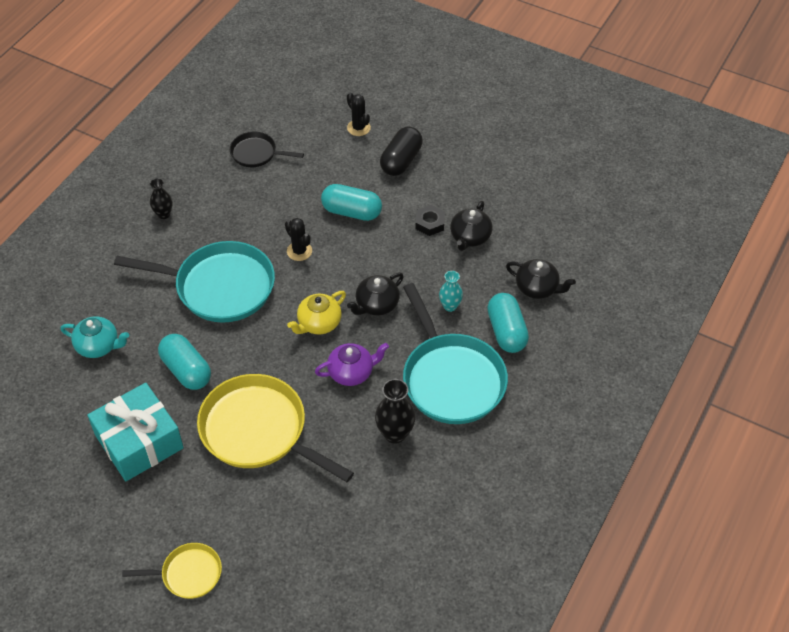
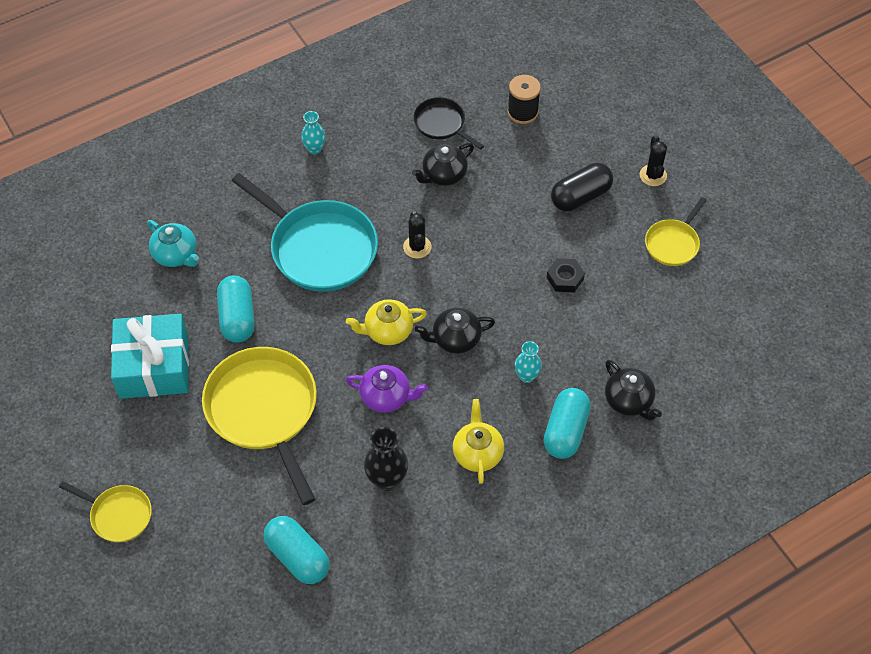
camera: 30 degrees right, 5 degrees up
black vase [150,178,173,219] -> turquoise vase [301,111,326,154]
turquoise capsule [321,184,382,221] -> turquoise capsule moved to [264,516,330,584]
black cactus [347,92,371,136] -> black cactus moved to [640,135,667,186]
turquoise pan [403,283,508,424] -> yellow teapot [453,399,504,484]
black teapot [450,201,492,251] -> black teapot moved to [412,143,474,186]
none -> black spool [507,75,541,124]
none -> yellow pan [645,197,707,266]

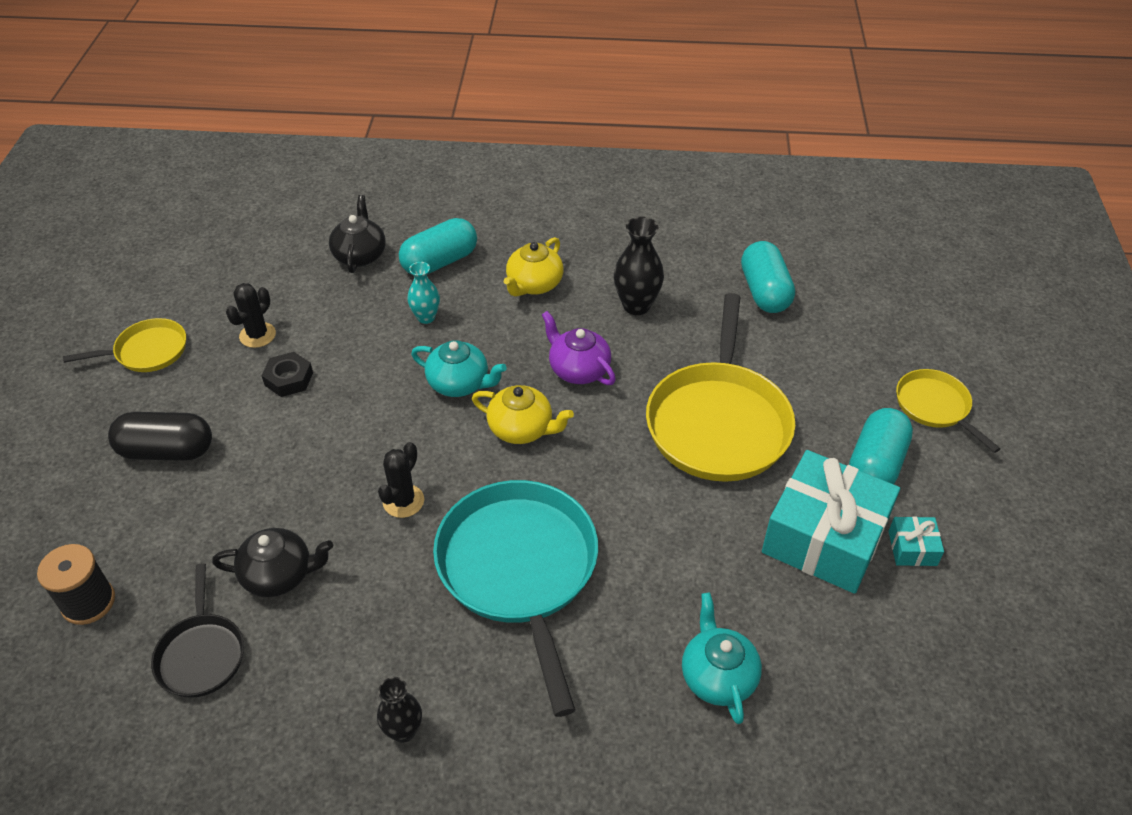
camera: 145 degrees left, 10 degrees down
turquoise capsule [217,275,255,343] -> turquoise capsule moved to [849,408,913,484]
turquoise vase [301,111,326,154] -> black vase [377,677,422,743]
black teapot [415,307,495,354] -> turquoise teapot [411,340,507,397]
black cactus [640,135,667,186] -> black cactus moved to [226,283,276,348]
none -> turquoise gift [888,516,944,566]

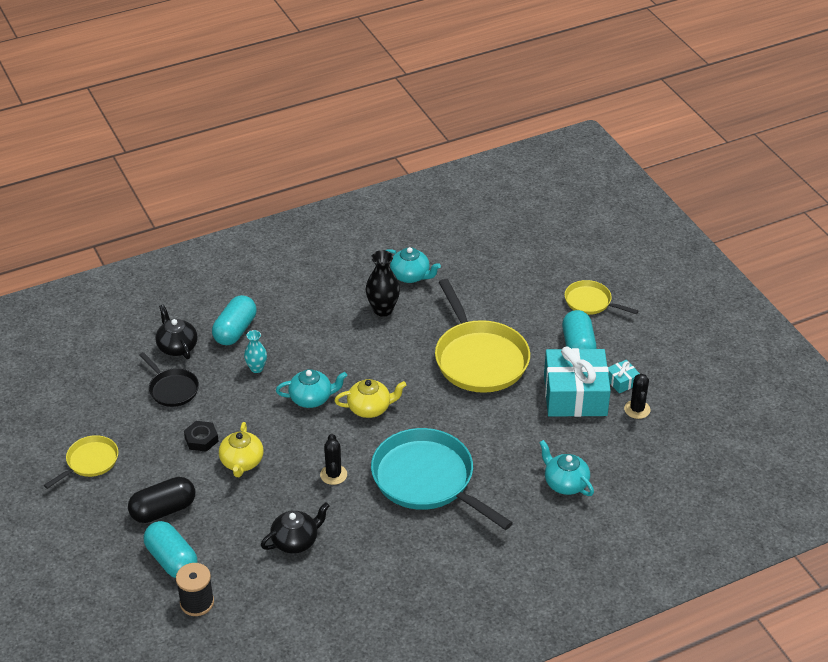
camera: 30 degrees left, 5 degrees down
black pan [151,563,244,698] -> black pan moved to [140,352,199,407]
black cactus [226,283,276,348] -> black cactus moved to [624,374,650,419]
black vase [377,677,422,743] -> none
yellow teapot [504,237,563,297] -> yellow teapot moved to [219,422,263,477]
purple teapot [542,311,616,385] -> none
turquoise capsule [741,241,795,313] -> turquoise capsule moved to [144,521,198,578]
none -> turquoise teapot [386,247,441,283]

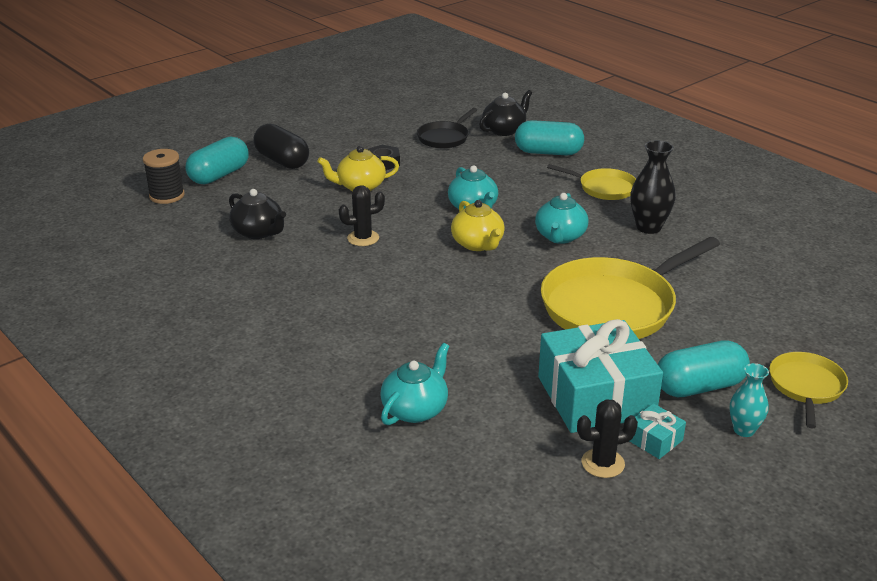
camera: 75 degrees right, 10 degrees down
yellow pan [44,435,119,489] -> yellow pan moved to [547,164,636,200]
turquoise vase [244,330,267,373] -> turquoise vase moved to [730,363,769,437]
turquoise pan [371,428,513,530] -> none
turquoise teapot [386,247,441,283] -> turquoise teapot moved to [535,193,588,244]

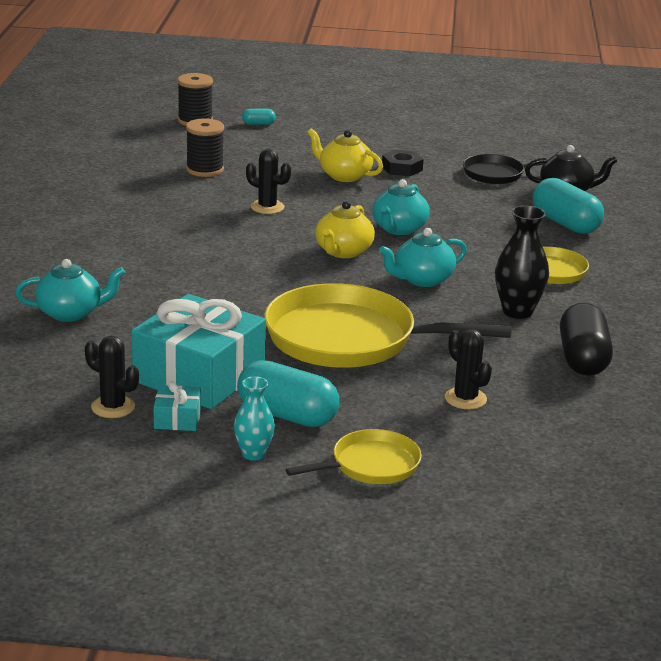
camera: 45 degrees right, 5 degrees down
turquoise capsule [186,136,249,185] -> turquoise capsule [242,109,276,125], size x0.45
black teapot [229,189,286,239] -> black spool [186,118,224,177]
black capsule [253,124,309,169] -> black capsule moved to [560,303,613,376]
none -> black cactus [445,329,492,409]

